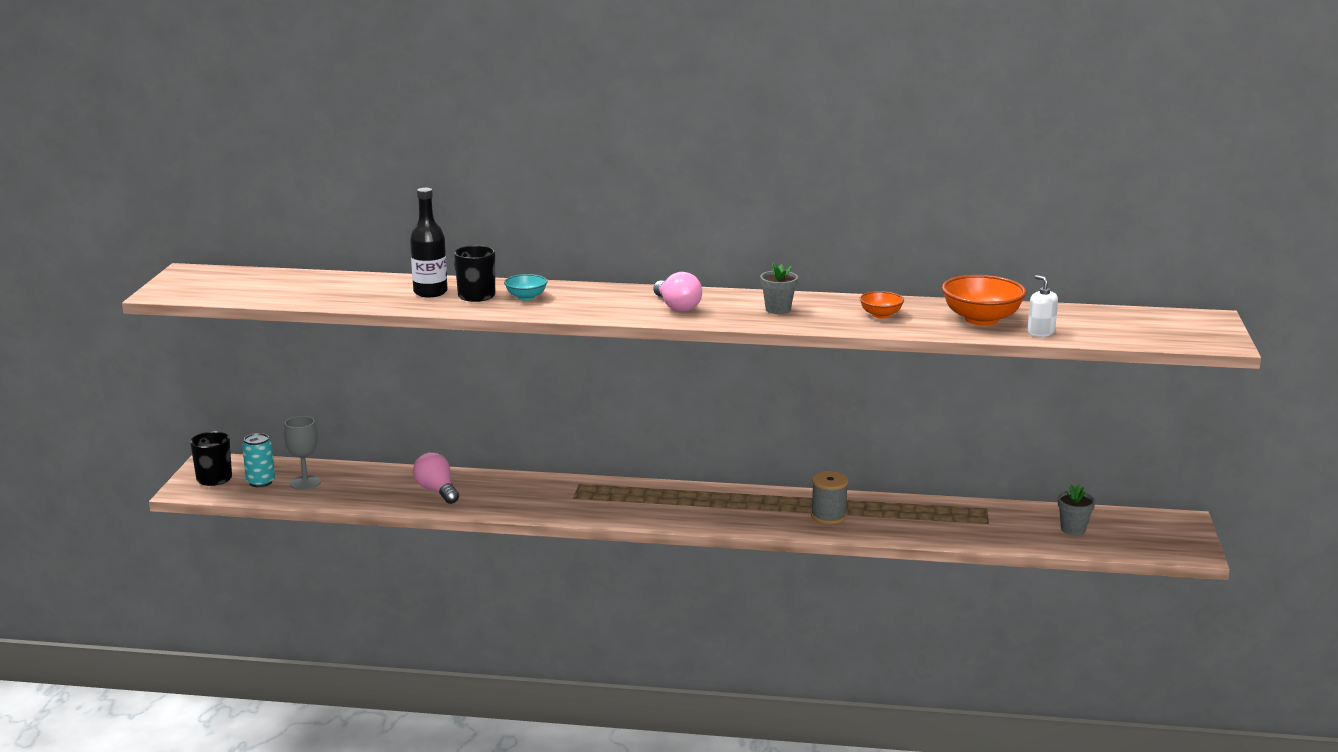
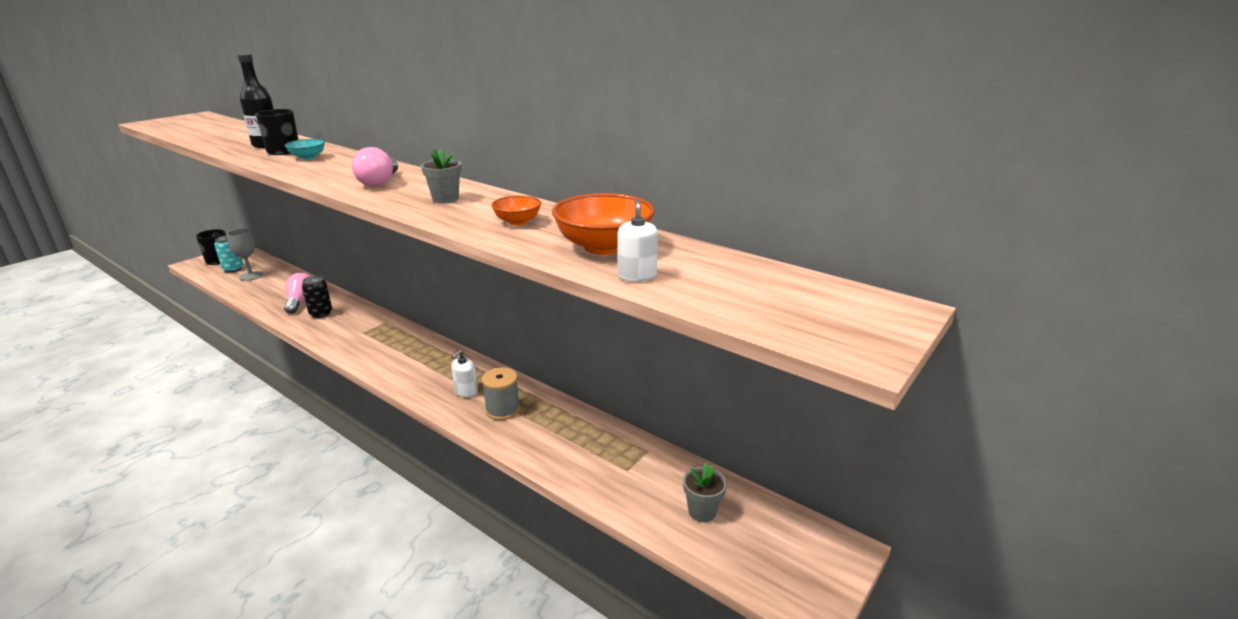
camera: 30 degrees right, 5 degrees up
none -> black can [302,276,332,318]
none -> white soap dispenser [451,350,478,398]

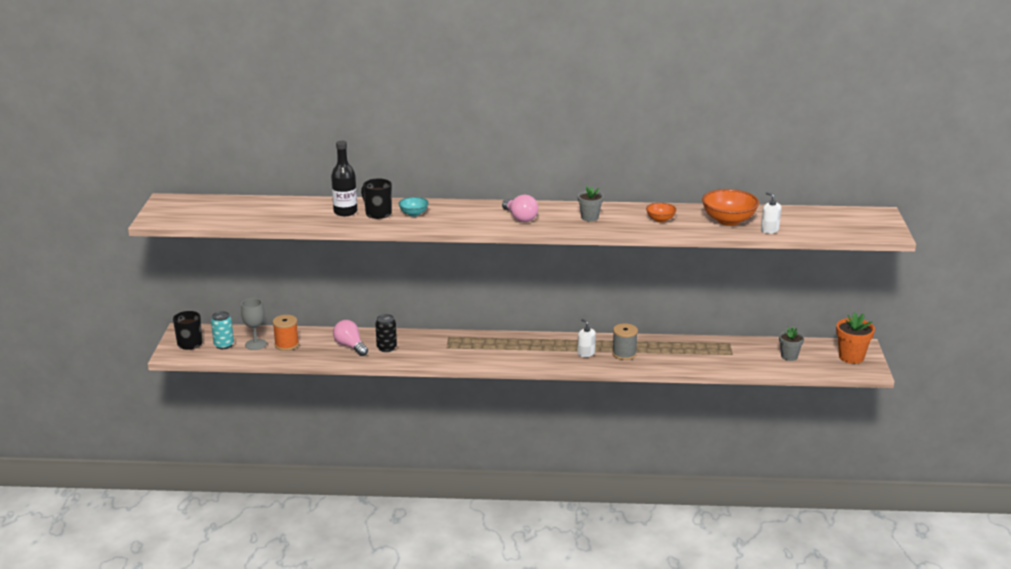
camera: 35 degrees left, 0 degrees up
white soap dispenser [451,350,478,398] -> white soap dispenser turned 150 degrees clockwise [577,319,596,357]
none -> orange spool [273,315,299,351]
none -> orange flower pot [836,312,875,364]

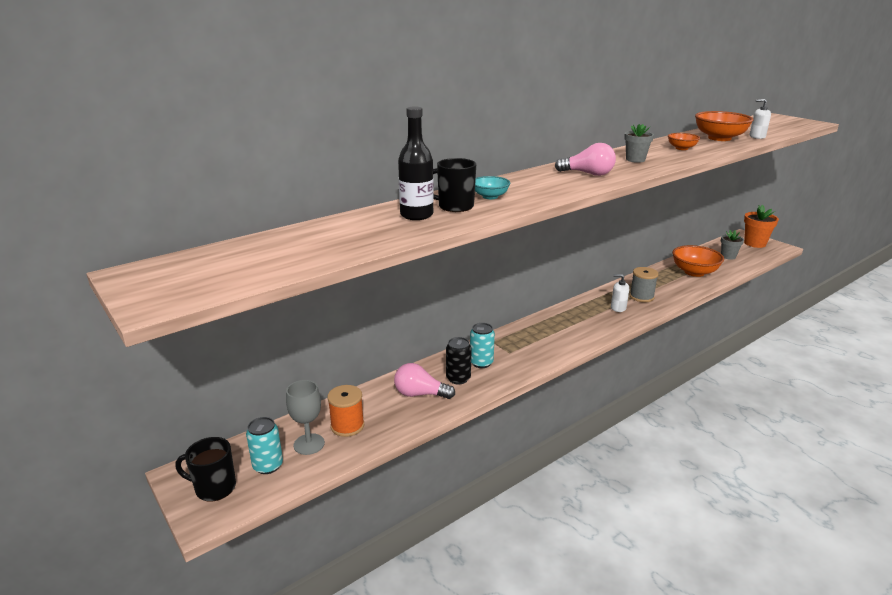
camera: 40 degrees left, 0 degrees up
none -> turquoise can [470,323,495,368]
none -> orange bowl [672,245,724,277]

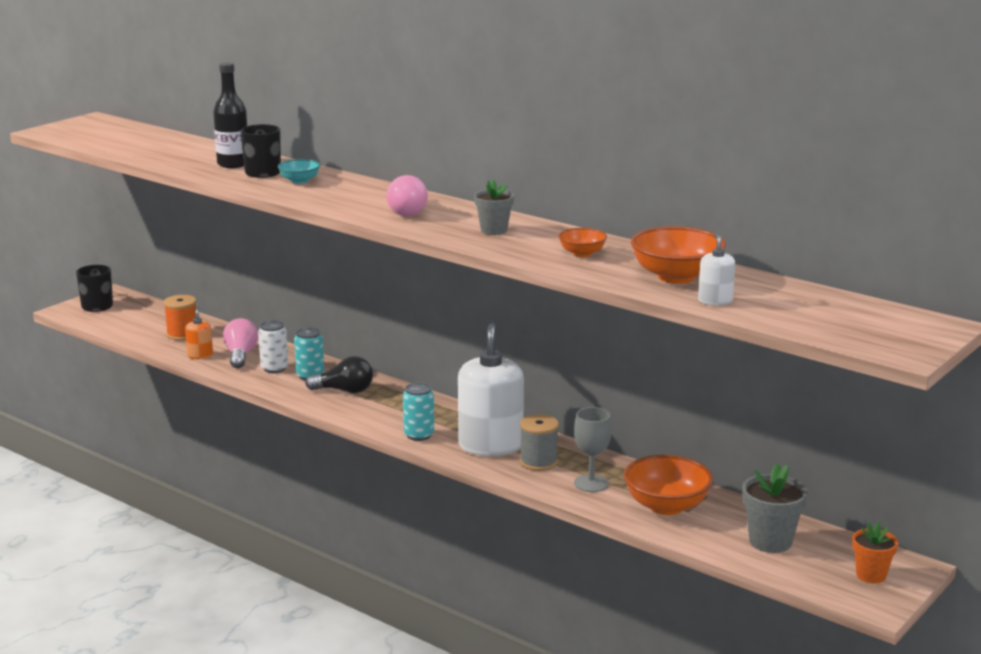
camera: 75 degrees right, 5 degrees down
turquoise can [246,417,283,474] -> turquoise can moved to [403,383,434,441]
grey goblet [286,380,325,455] -> grey goblet moved to [574,407,612,492]
black can [446,337,472,385] -> white can [258,320,288,373]
white soap dispenser [611,274,629,312] -> white soap dispenser [458,321,524,456], size x2.24
grey flower pot [721,230,744,260] -> grey flower pot [742,463,808,553], size x1.50
orange flower pot [744,205,779,248] -> orange flower pot [852,522,898,584], size x0.66
none -> orange soap dispenser [185,307,213,359]
none -> black light bulb [305,356,373,393]

